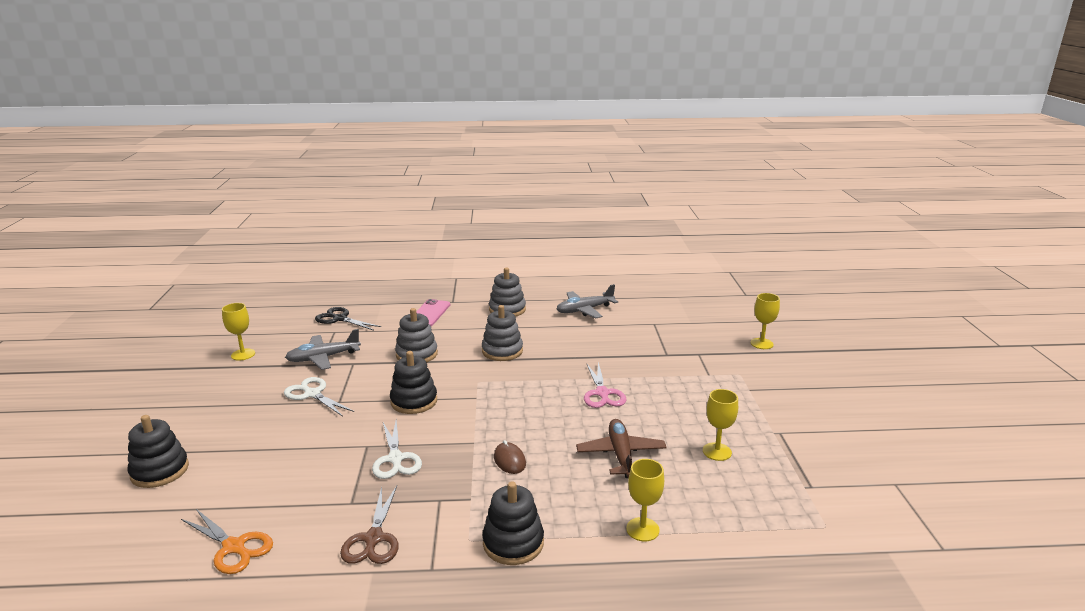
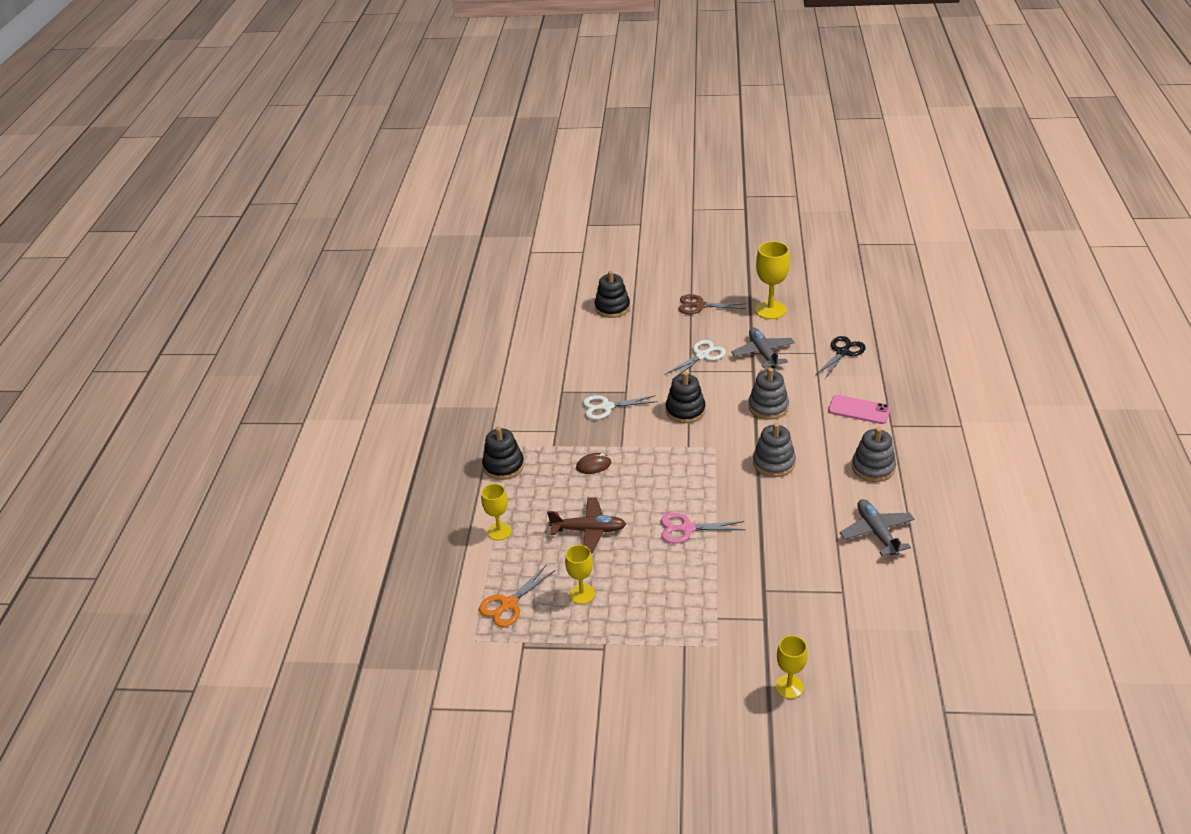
camera: 100 degrees right, 15 degrees up
orange scissors [181,509,273,574] -> orange scissors moved to [479,565,556,627]
yellow goblet [222,303,255,360] -> yellow goblet [755,241,790,319], size x1.57
brown scissors [340,486,399,564] -> brown scissors moved to [679,294,746,314]

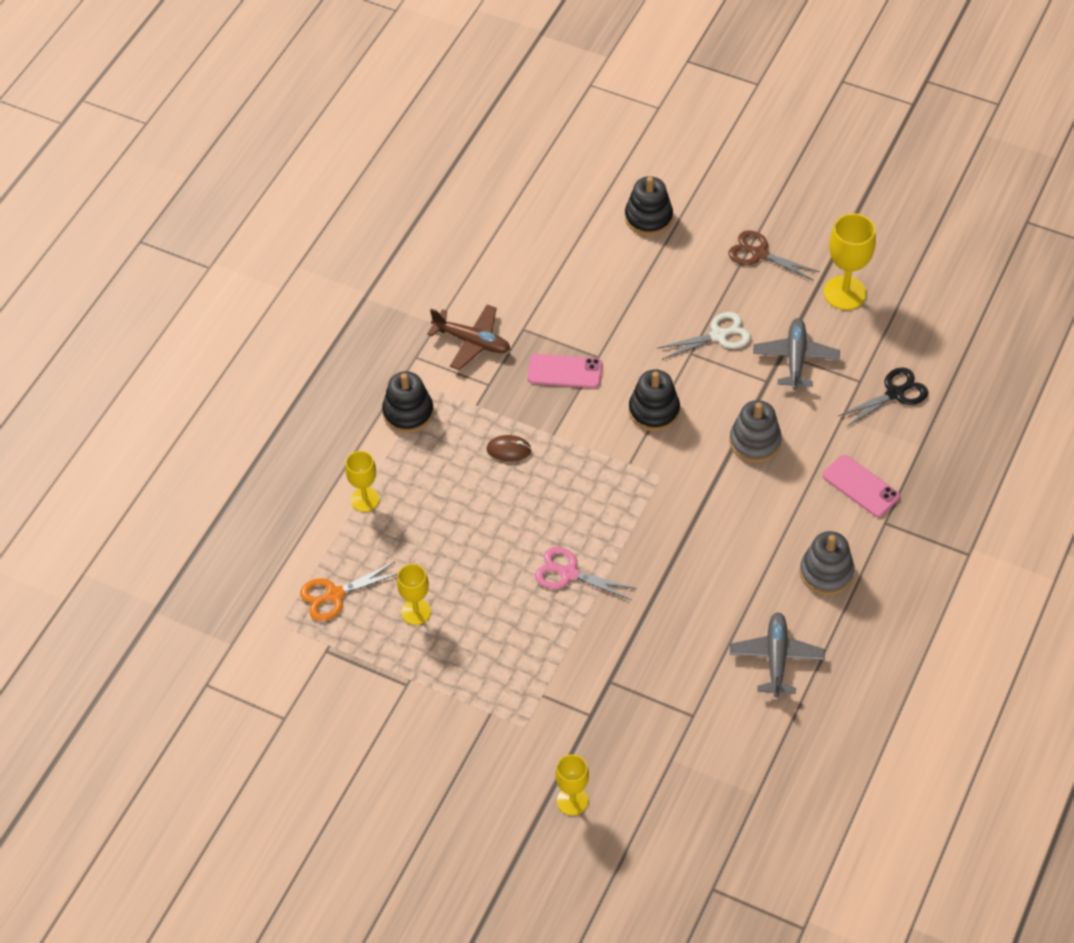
camera: 20 degrees right, 15 degrees up
brown plane [547,498,626,554] -> brown plane moved to [427,305,510,370]
white scissors [583,395,658,420] -> pink phone [528,354,602,388]
grey stacking toy [753,423,796,477] -> none

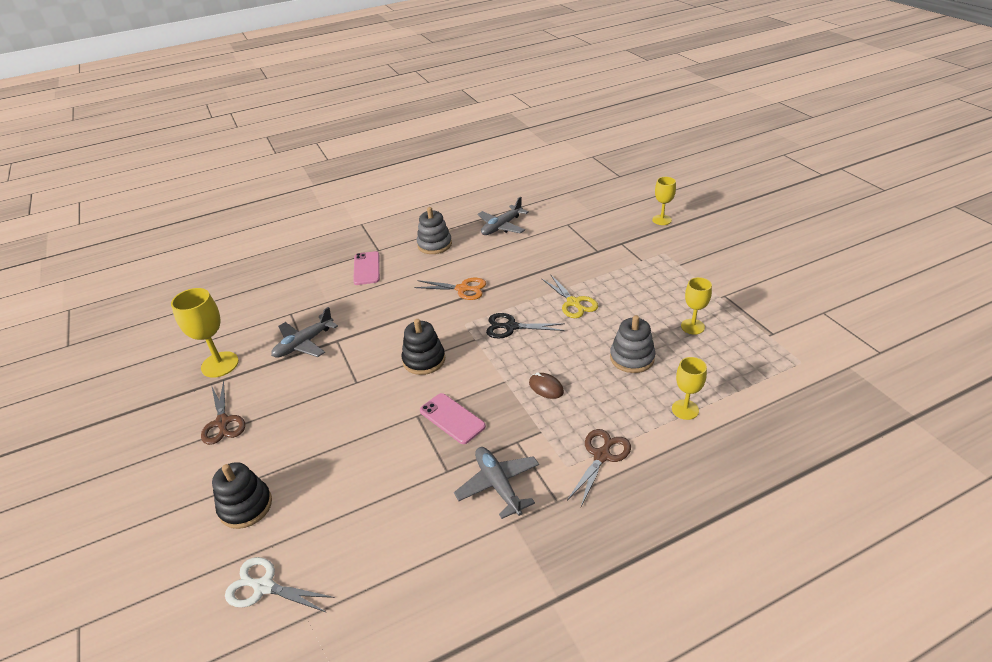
camera: 140 degrees left, 15 degrees down
orange scissors [300,562,398,621] -> orange scissors moved to [414,278,486,300]
black stacking toy [382,371,434,433] -> brown scissors [567,429,631,506]
brown plane [427,305,510,370] -> grey plane [454,447,539,519]
pink scissors [535,547,637,600] -> yellow scissors [542,274,598,318]
white scissors [658,312,751,360] -> white scissors moved to [225,557,335,613]
grey stacking toy [729,400,782,463] -> grey stacking toy moved to [610,315,656,373]
black scissors [838,368,928,427] -> black scissors moved to [486,313,565,339]

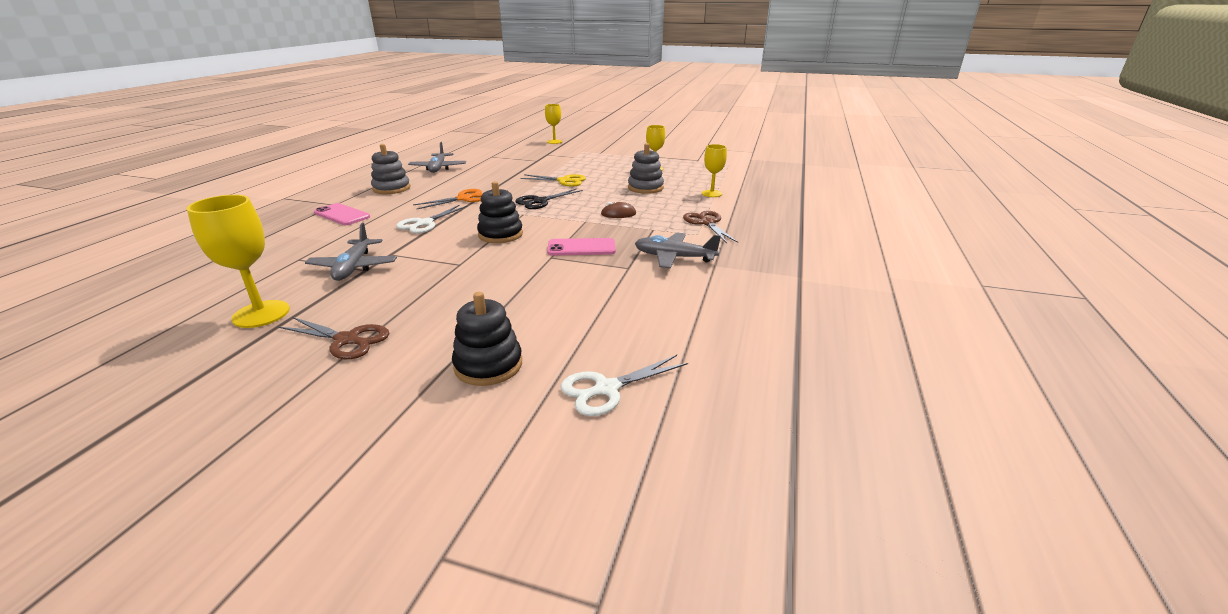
camera: 50 degrees left, 10 degrees down
none -> white scissors [396,205,468,234]

